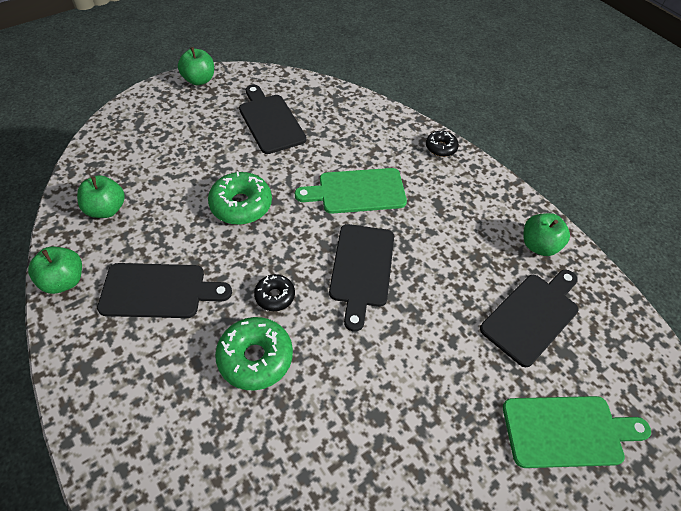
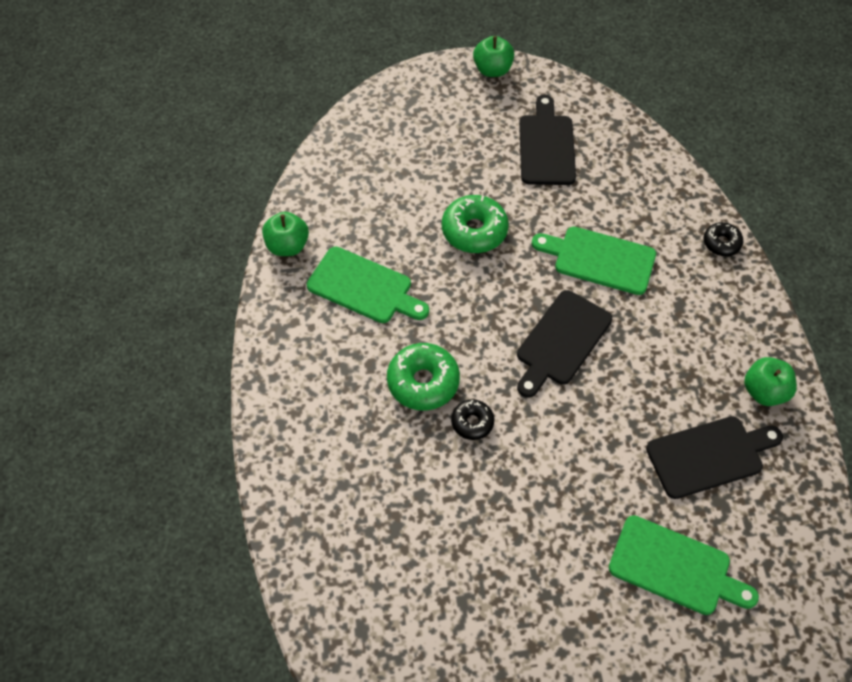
camera: 30 degrees right, 5 degrees up
green apple [77,175,125,218] -> none
black cutting board [97,263,232,318] -> green cutting board [307,247,429,323]
black donut [254,274,295,311] -> black donut moved to [451,399,494,440]

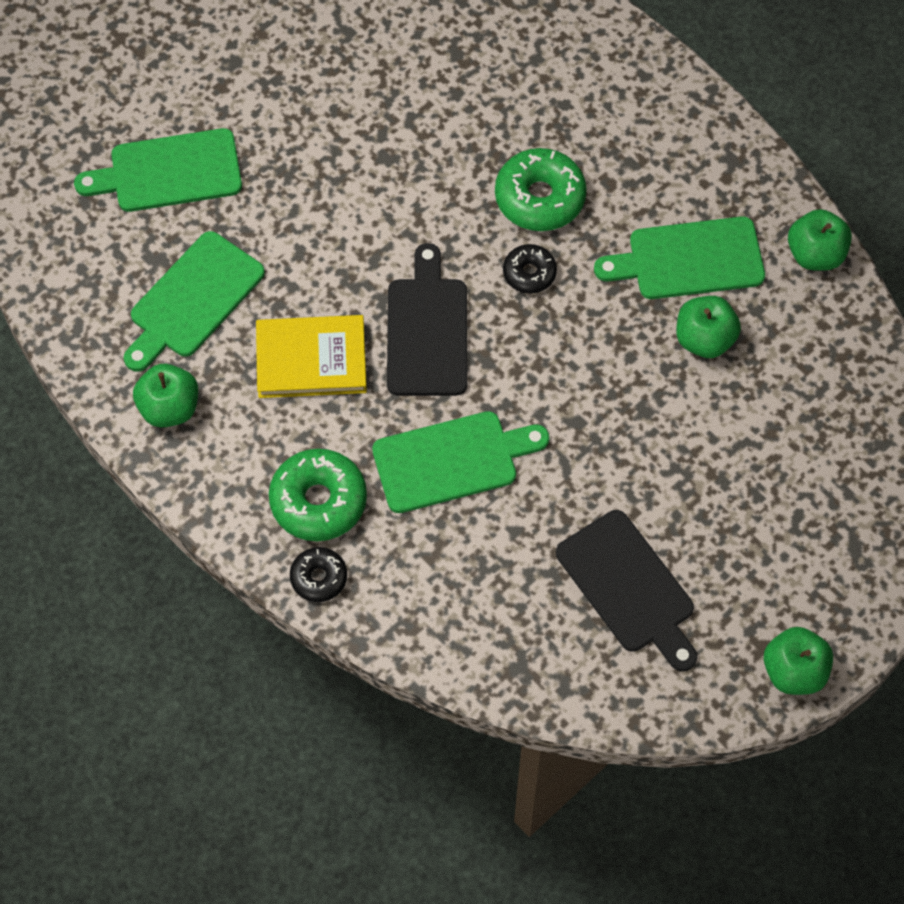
camera: 145 degrees right, 5 degrees up
green donut [442,195,509,253] -> green donut moved to [269,449,367,541]
black donut [451,399,494,440] -> black donut moved to [503,244,557,294]
black cutting board [646,416,783,499] -> green cutting board [124,231,265,372]
none -> yellow book [256,315,367,398]
none -> green apple [676,296,741,358]

